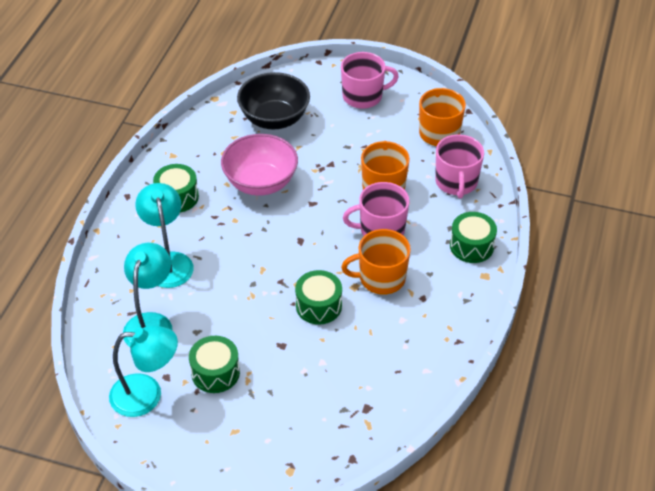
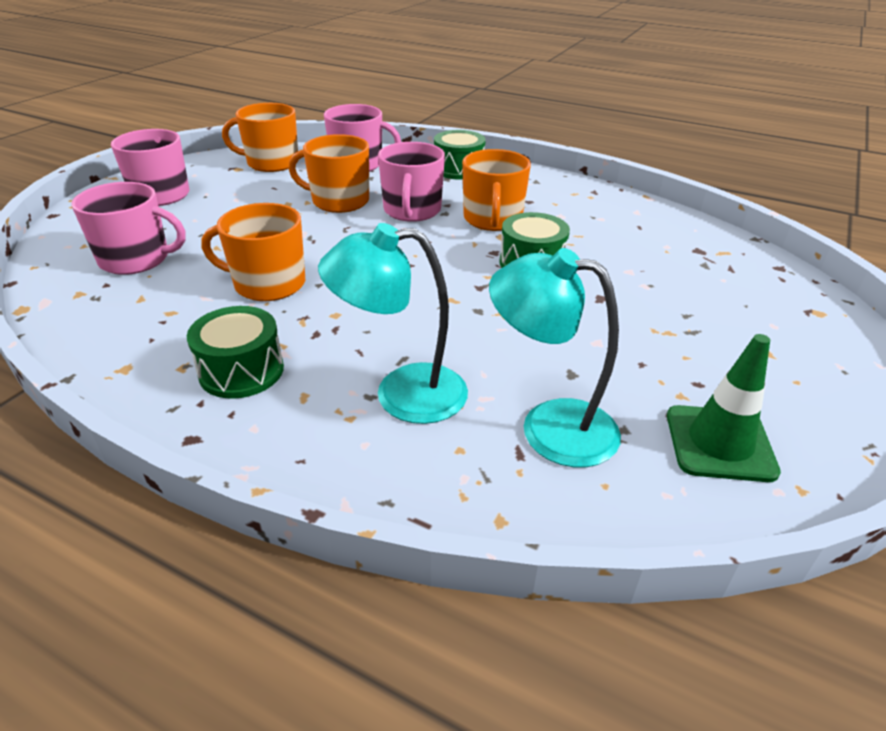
camera: 80 degrees left, 10 degrees down
turquoise lamp [109,325,178,417] -> green traffic cone [667,334,781,482]
green drum [189,336,240,393] -> none
pink bowl [221,134,298,196] -> orange mug [201,203,305,301]
black bowl [237,72,310,130] -> pink mug [71,182,186,275]

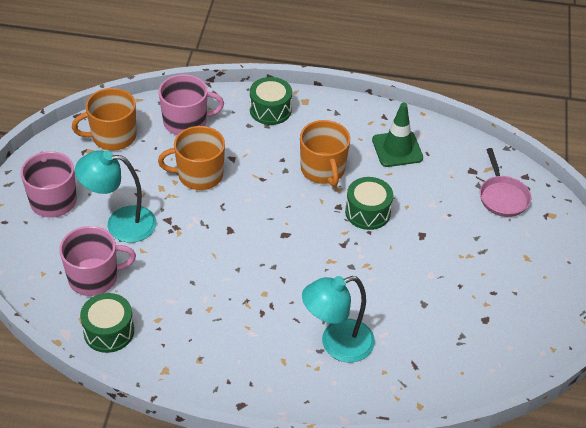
camera: 20 degrees left, 10 degrees up
green drum [187,306,284,399] -> green drum moved to [80,293,134,353]
orange mug [201,203,305,301] -> none
pink mug [378,142,445,222] -> none
turquoise lamp [489,248,621,467] -> turquoise lamp moved to [75,150,156,243]
green traffic cone [667,334,781,482] -> green traffic cone moved to [372,103,423,167]
none -> pink pan [480,148,531,217]

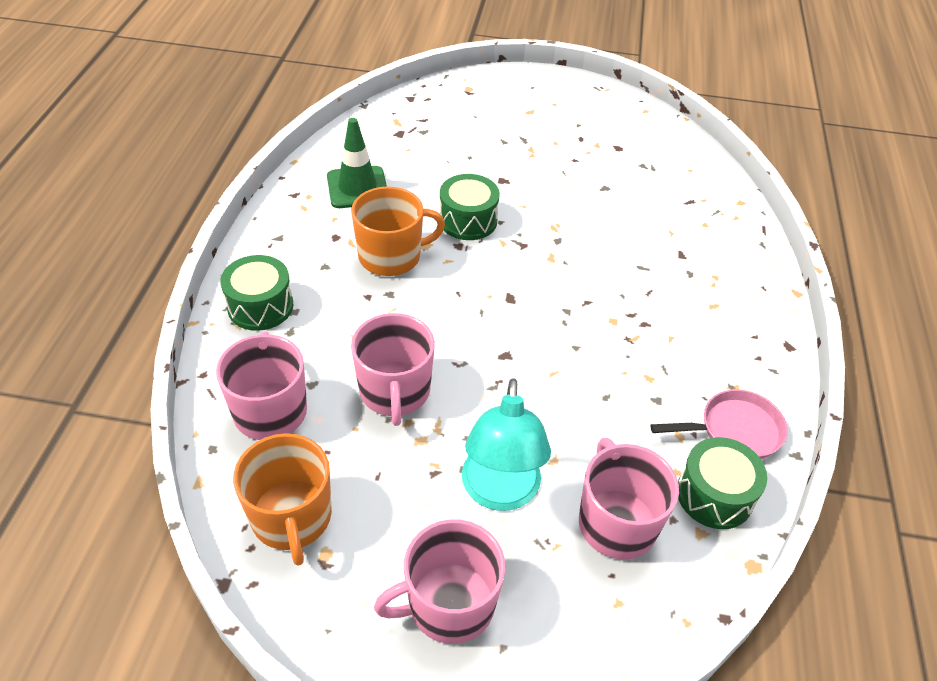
camera: 90 degrees left, 0 degrees up
orange mug [158,126,225,190] -> pink mug [351,313,435,426]
turquoise lamp [302,276,375,362] -> none
pink pan [480,148,531,217] -> pink pan moved to [650,389,788,459]

